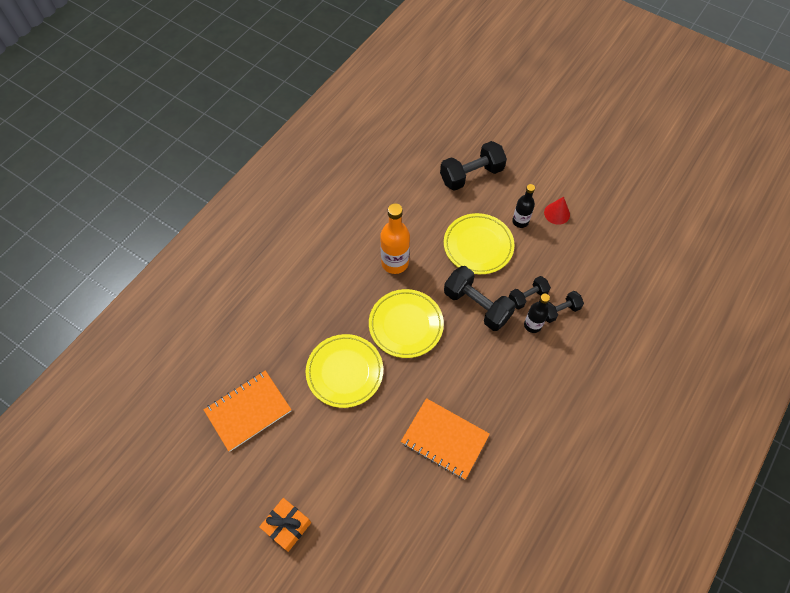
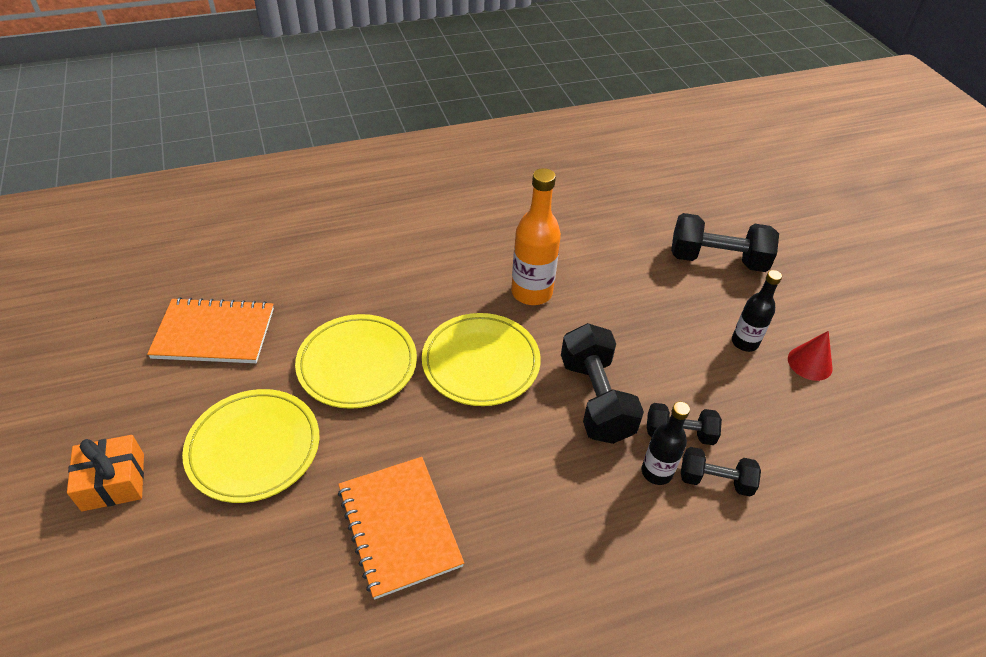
camera: 35 degrees right, 15 degrees down
yellow plate [444,213,515,274] -> yellow plate moved to [182,389,319,503]

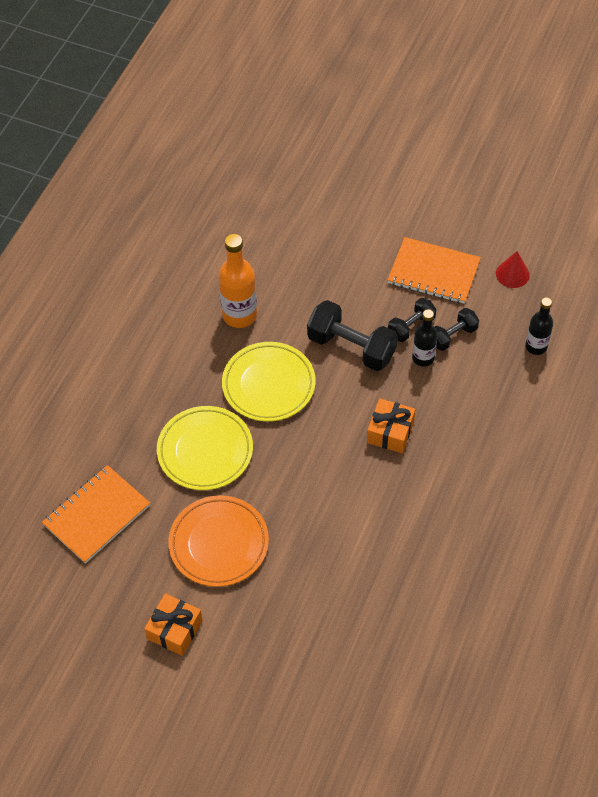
camera: 45 degrees left, 10 degrees up
yellow plate [182,389,319,503] -> orange plate [168,495,269,587]
orange notebook [338,457,464,600] -> orange notebook moved to [388,237,481,304]
black dumbbell [671,213,779,272] -> none
black bottle [732,270,782,352] -> black bottle moved to [525,297,553,355]
red cone [788,331,833,381] -> red cone moved to [496,251,530,288]
none -> orange gift [367,399,415,453]

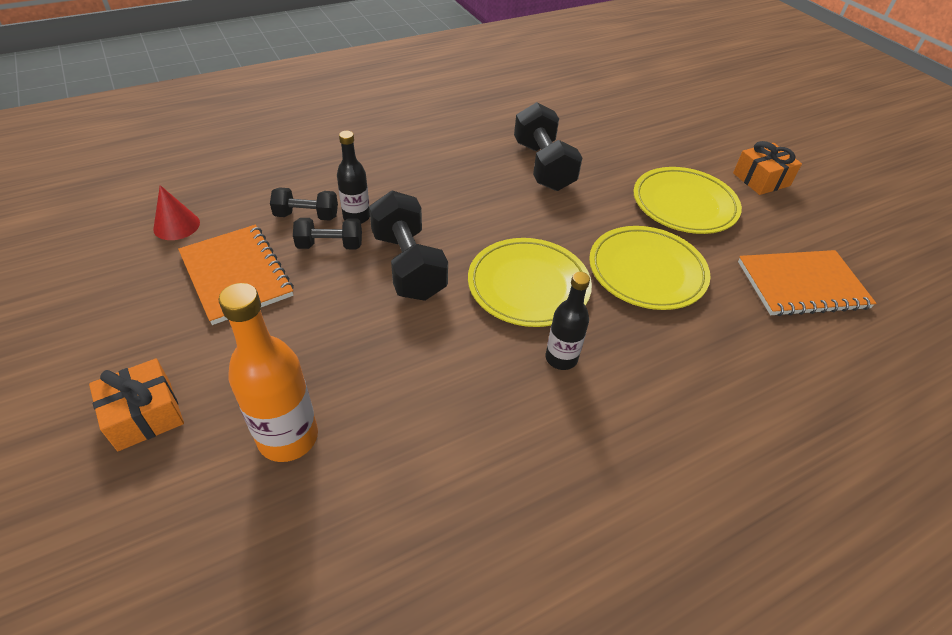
camera: 145 degrees left, 10 degrees down
orange plate [168,495,269,587] -> yellow plate [634,167,742,234]
orange bottle [218,234,257,328] -> orange bottle moved to [219,283,318,462]
orange gift [367,399,415,453] -> orange gift moved to [89,358,184,451]
black bottle [525,297,553,355] -> black bottle moved to [545,272,590,370]
none -> black dumbbell [514,102,582,191]

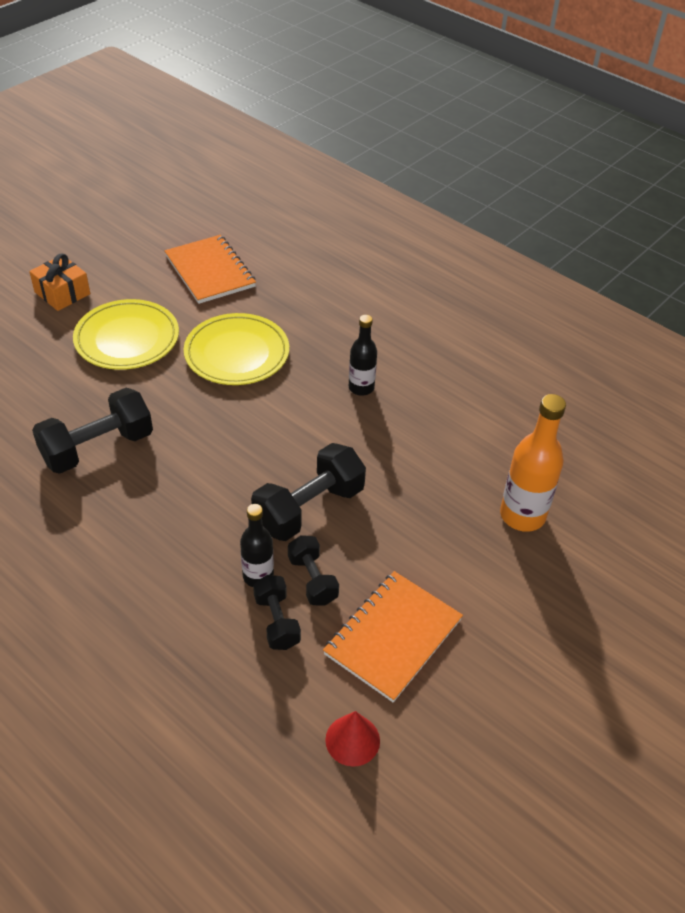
camera: 110 degrees left, 0 degrees up
orange gift [89,358,184,451] -> none
yellow plate [468,238,592,327] -> none

